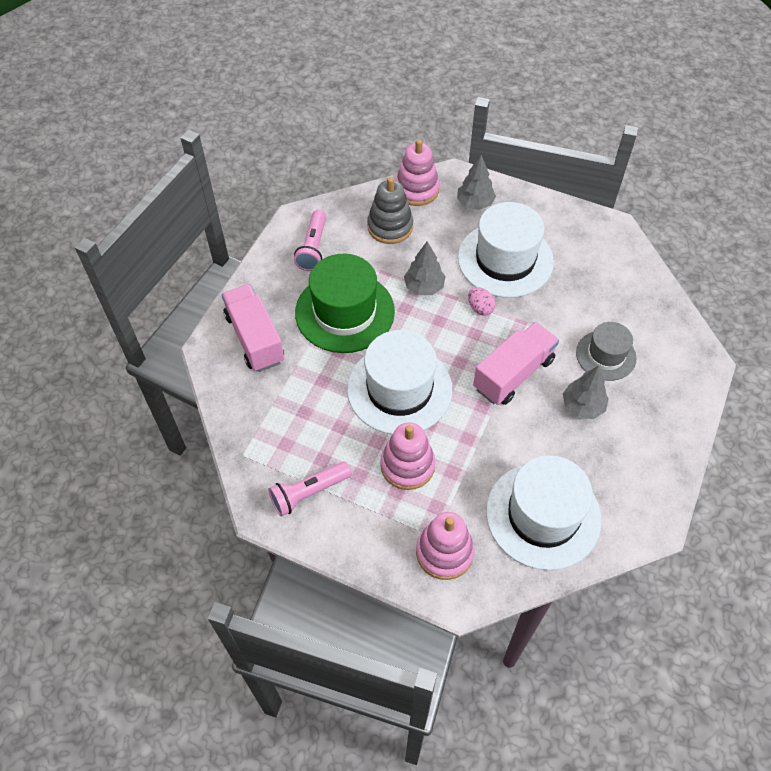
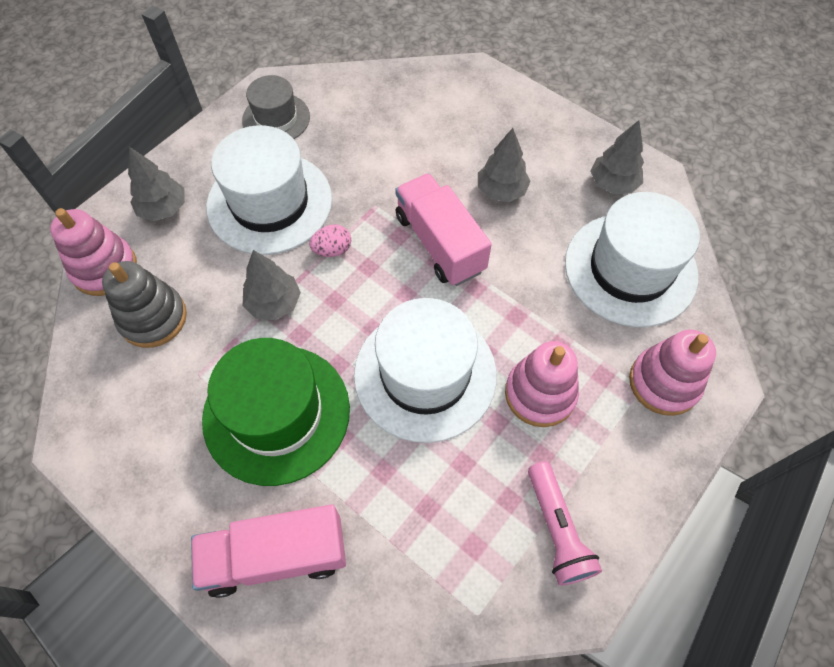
camera: 75 degrees left, 5 degrees up
pink flashlight [294,210,326,271] -> none
grey hat [576,322,636,381] -> grey hat moved to [242,75,310,139]
none -> grey tree [590,120,644,194]

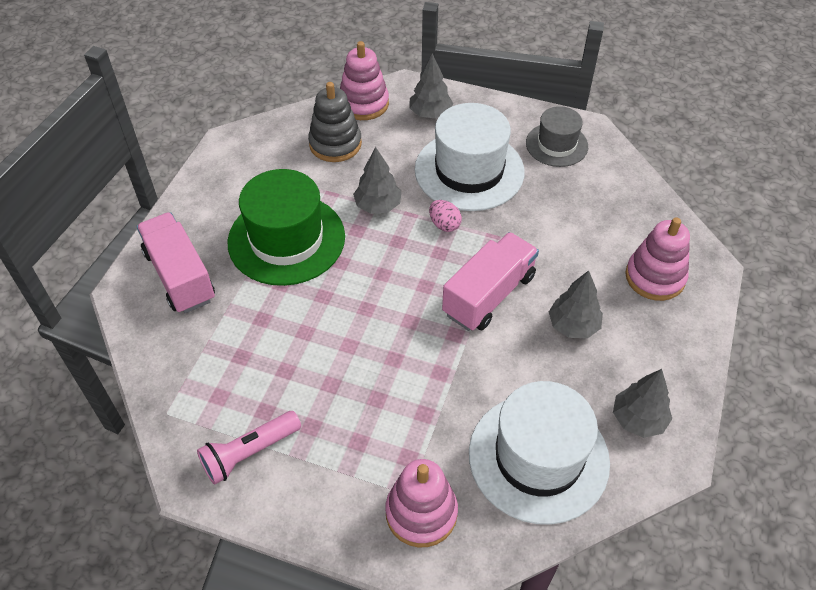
camera: 70 degrees right, 10 degrees down
white hat [354,298,497,443] -> none
pink stacking toy [505,341,579,427] -> pink stacking toy moved to [625,217,690,301]

